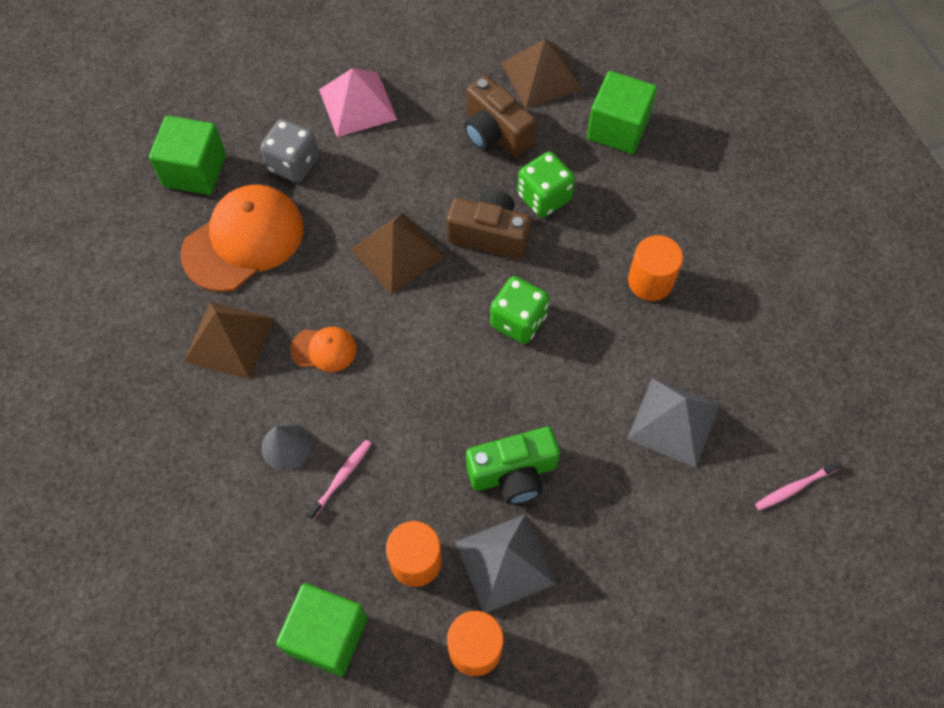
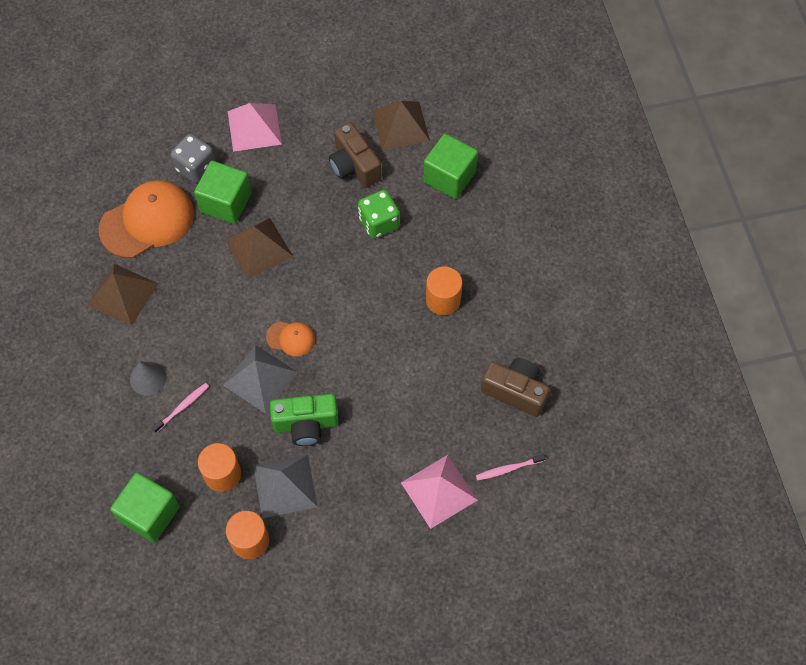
camera: 10 degrees right, 0 degrees up
green cube [149,116,226,195] -> green cube moved to [194,161,252,224]
orange cap [290,327,357,372] -> orange cap moved to [266,321,315,357]
brown camera [446,190,531,260] -> brown camera moved to [481,358,550,417]
green dice [490,276,549,344] -> none
grey pyramid [627,378,720,468] -> grey pyramid moved to [223,345,298,414]
none -> pink pyramid [401,455,478,529]

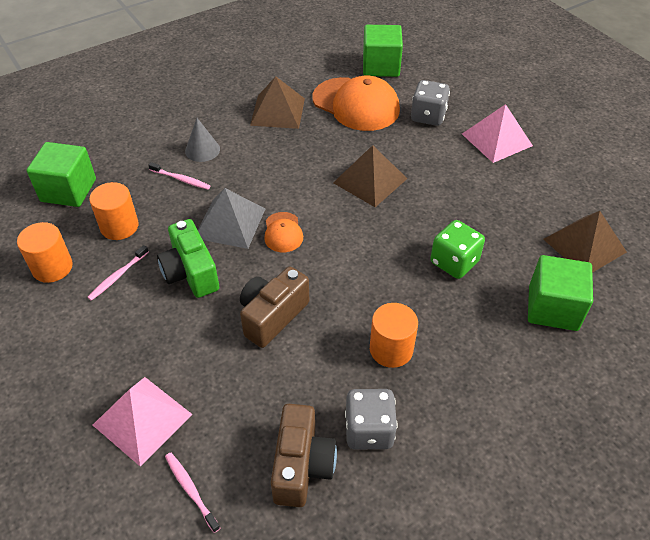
camera: 70 degrees right, 15 degrees down
green cube [194,161,252,224] -> green cube moved to [363,25,403,77]
grey pyramid [253,455,318,518] -> pink toothbrush [87,245,149,301]
brown camera [329,122,382,188] -> brown camera moved to [240,266,309,348]
none -> grey dice [345,389,397,449]

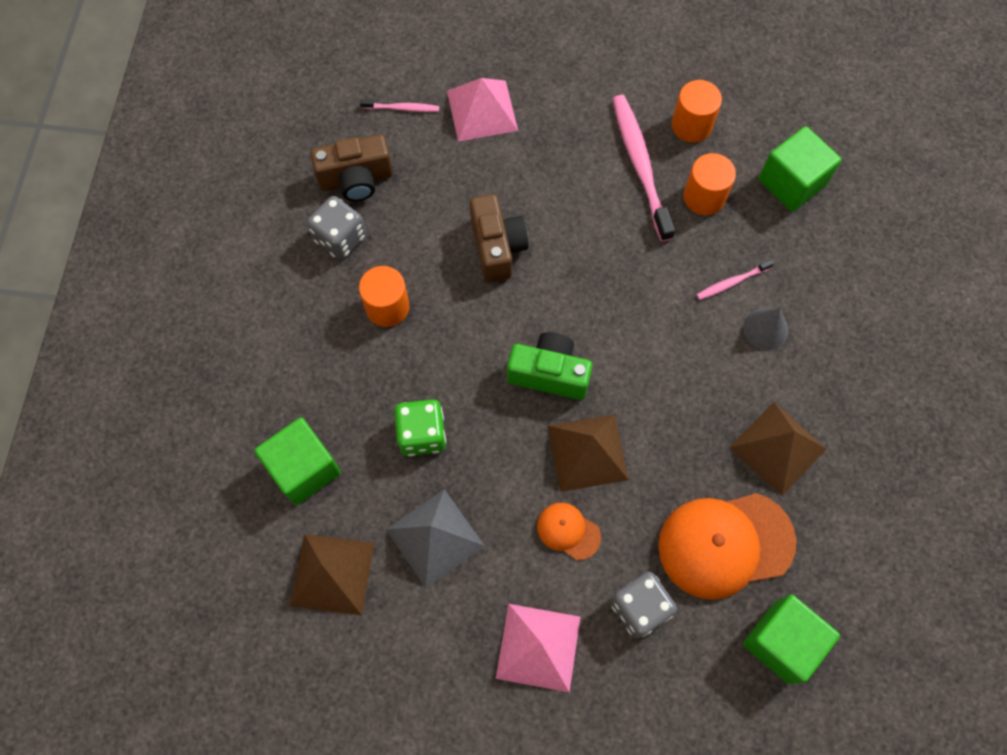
camera: 130 degrees right, 20 degrees up
pink toothbrush [87,245,149,301] -> pink toothbrush [613,95,675,242], size x2.09
green camera [157,219,219,298] -> green camera moved to [507,332,593,400]
grey pyramid [198,188,265,249] -> grey pyramid moved to [386,489,485,588]
orange cap [264,212,303,252] -> orange cap moved to [537,503,601,560]
brown camera [270,404,337,507] -> brown camera turned 60 degrees counterclockwise [310,135,393,201]

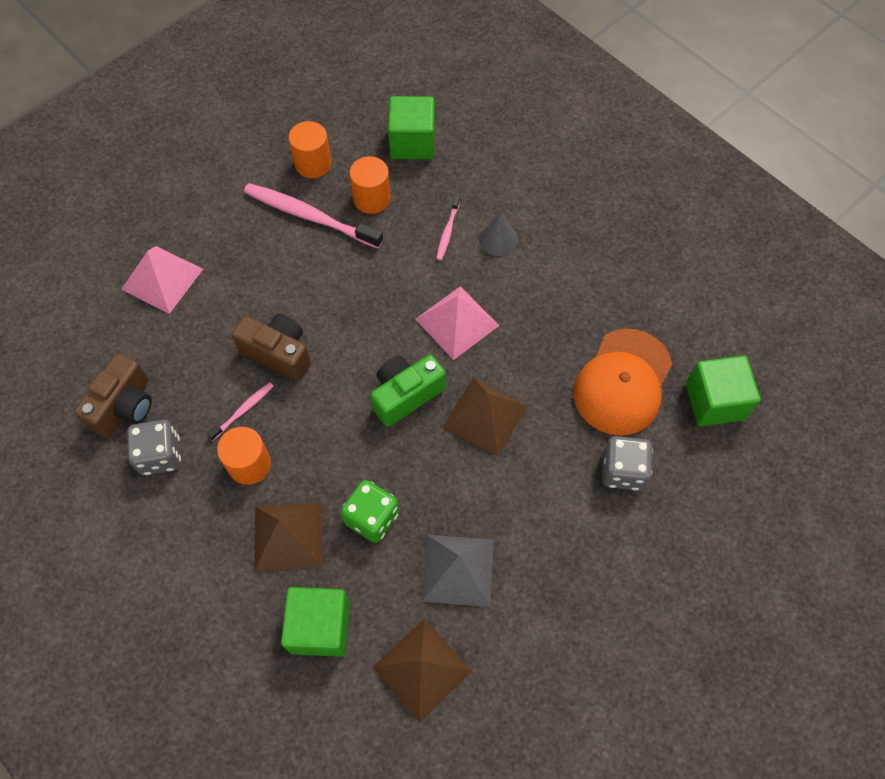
camera: 50 degrees left, 5 degrees down
pink toothbrush [360,99,439,112] -> pink toothbrush moved to [207,382,273,440]
pink pyramid [496,604,581,692] -> pink pyramid moved to [415,286,499,360]
orange cap [537,503,601,560] -> none
brown pyramid [729,402,826,496] -> brown pyramid moved to [254,502,322,572]

